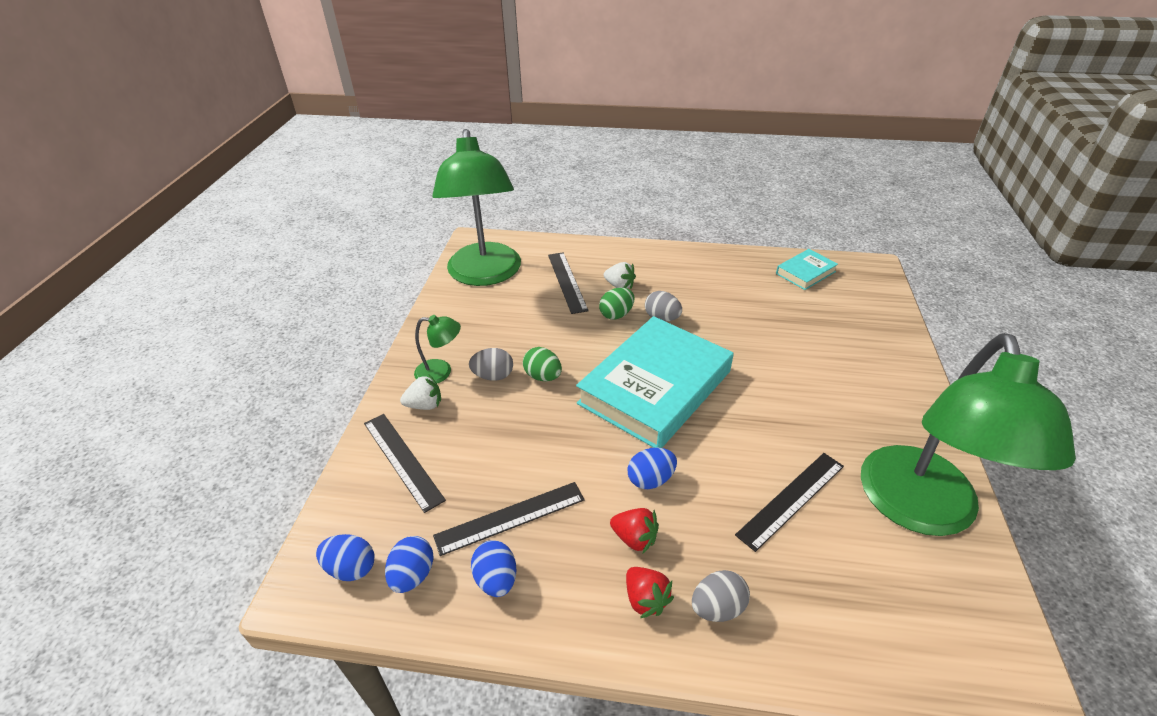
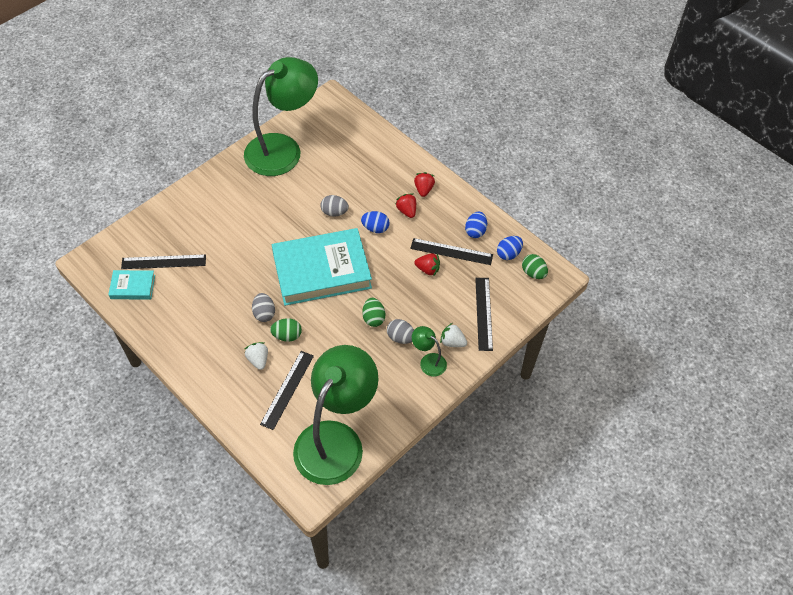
camera: 145 degrees left, 15 degrees up
blue egg [316,534,374,581] -> green egg [522,254,548,279]
grey egg [692,570,750,622] -> grey egg moved to [320,195,349,217]
black ruler [735,453,844,552] -> black ruler moved to [121,254,206,269]
none -> red strawberry [414,253,440,275]

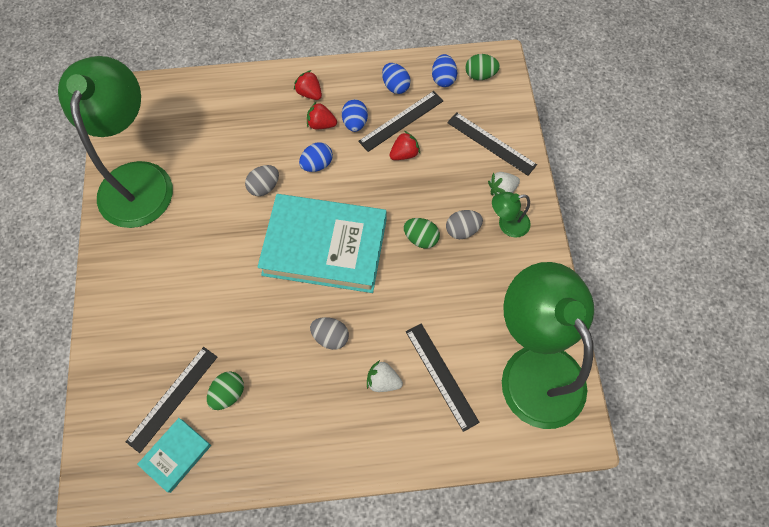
camera: 50 degrees left, 10 degrees up
green egg [270,318,302,342] -> green egg moved to [207,371,244,410]
turquoise book [272,228,372,306] -> turquoise book turned 75 degrees clockwise [257,194,386,293]
none -> blue egg [342,99,368,132]

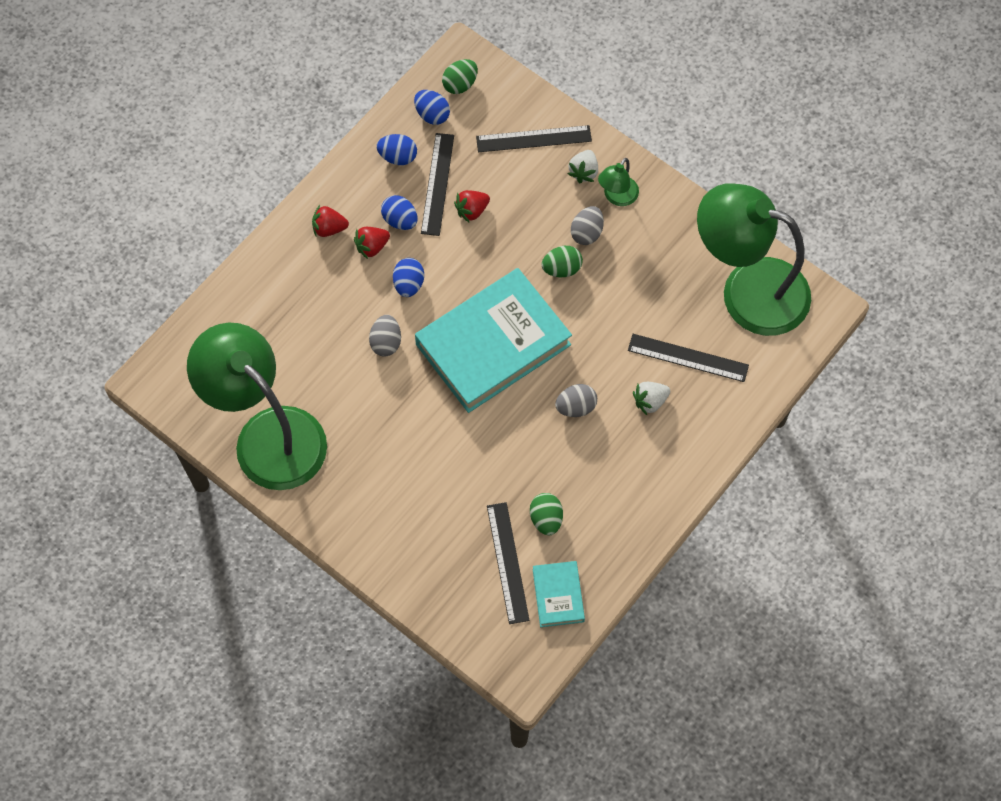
camera: 45 degrees left, 0 degrees up
red strawberry [389,131,420,160] -> red strawberry turned 135 degrees counterclockwise [454,190,490,222]

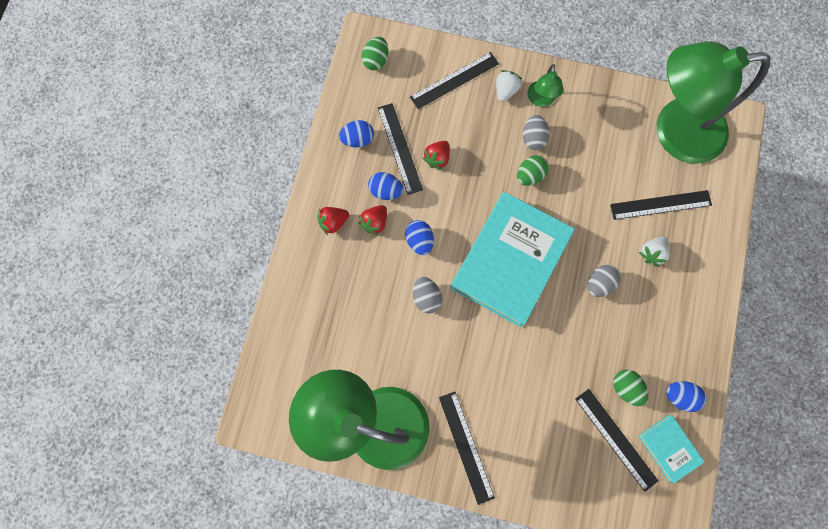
camera: 25 degrees left, 10 degrees up
blue egg [414,90,450,125] -> blue egg moved to [666,381,706,412]
white strawberry [568,150,598,183] -> white strawberry turned 150 degrees counterclockwise [496,70,523,102]
none -> black ruler [439,392,495,505]

